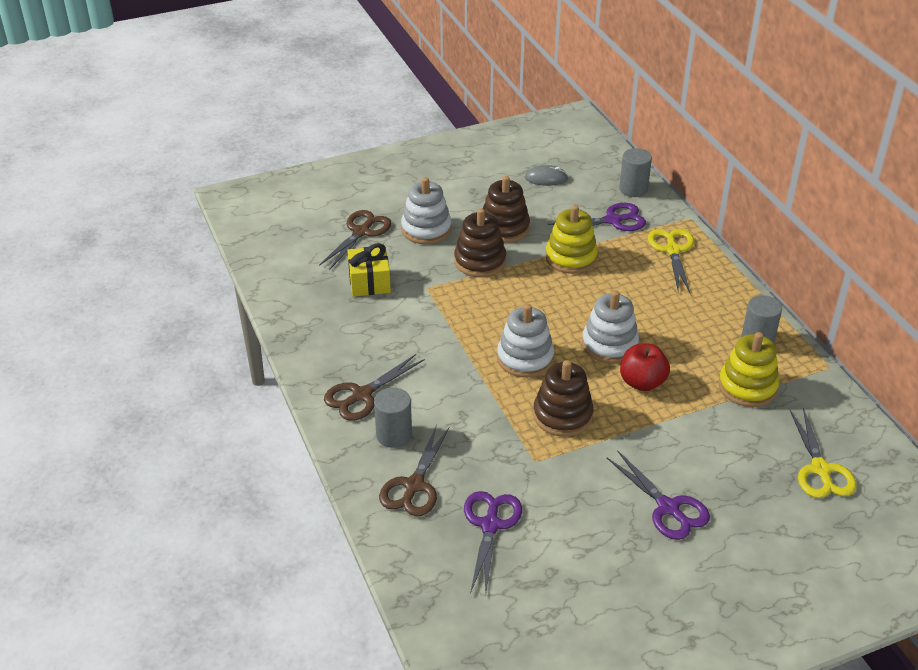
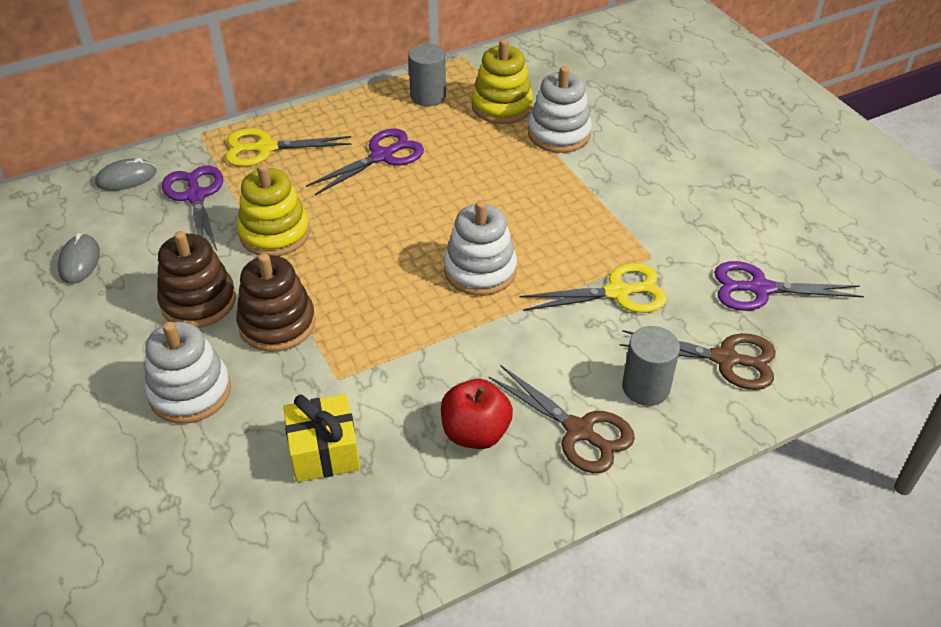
camera: 95 degrees left, 5 degrees up
brown scissors [319,210,391,270] -> none
brown stacking toy [533,360,594,437] -> none
white stacking toy [582,290,639,363] -> white stacking toy moved to [528,66,592,153]
purple scissors [607,450,710,540] -> purple scissors moved to [306,128,424,195]
grey cylinder [619,148,652,197] -> grey mouse [95,158,157,191]
red apple [620,344,670,391] -> red apple moved to [441,379,513,449]
yellow scissors [790,408,857,498] -> yellow scissors moved to [520,263,667,313]

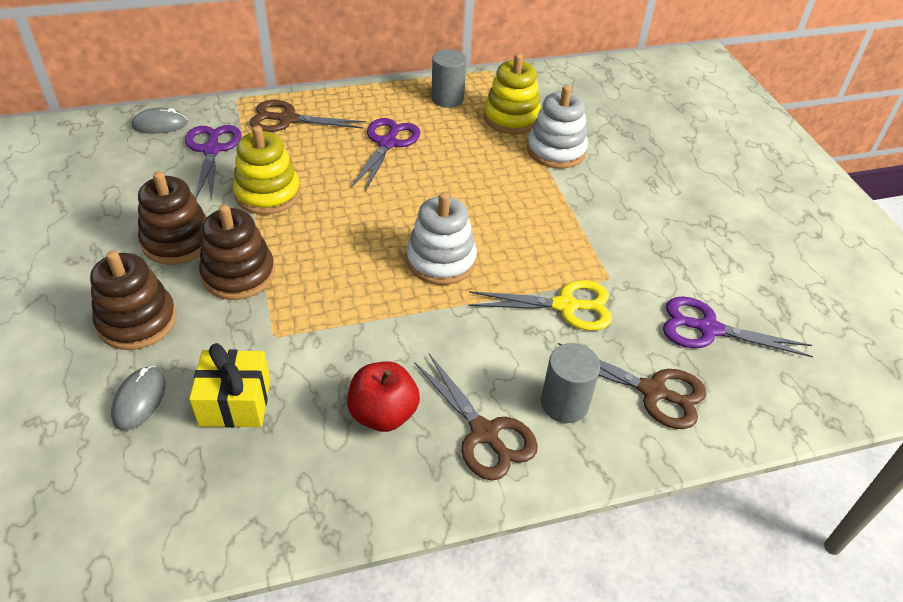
camera: 10 degrees right, 0 degrees up
grey mouse [58,233,100,284] -> grey mouse moved to [111,366,166,430]
white stacking toy [145,322,231,424] -> brown stacking toy [90,251,177,350]
yellow scissors [225,129,352,167] -> brown scissors [250,100,366,132]
purple scissors [306,128,424,195] -> purple scissors turned 45 degrees counterclockwise [351,118,421,191]

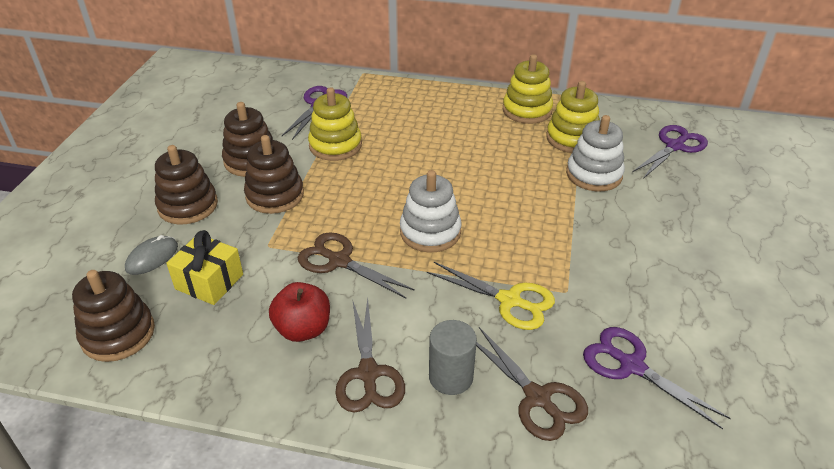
camera: 30 degrees right, 5 degrees down
grey mouse [132,108,188,134] -> none
brown scissors [250,100,366,132] -> brown scissors moved to [298,232,415,298]
purple scissors [351,118,421,191] -> purple scissors moved to [632,125,708,179]
grey cylinder [431,49,466,108] -> yellow stacking toy [503,54,553,124]
none -> brown stacking toy [72,270,155,362]

